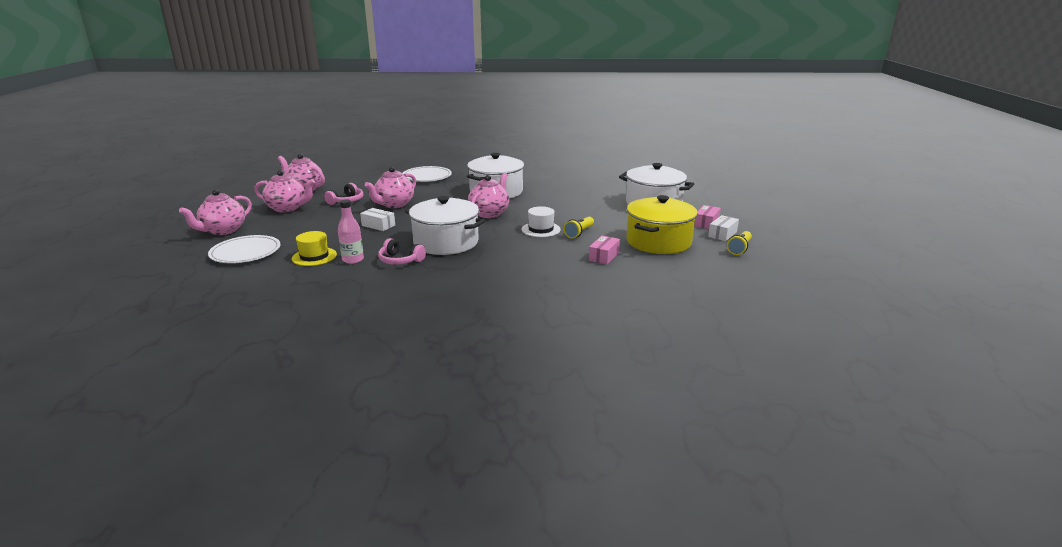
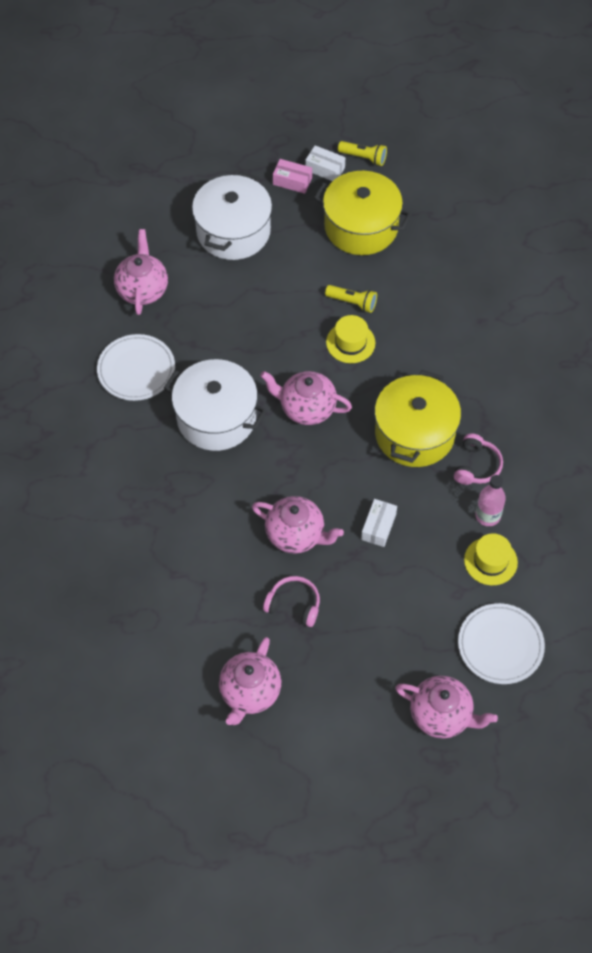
camera: 100 degrees left, 35 degrees up
pink teapot [254,170,315,212] -> pink teapot moved to [114,229,168,315]
white plate [402,166,452,182] -> white plate moved to [97,334,175,401]
white pot [405,196,485,255] -> yellow pot [375,370,461,467]
white hat [521,206,561,237] -> yellow hat [326,315,375,363]
pink box [589,236,620,265] -> none

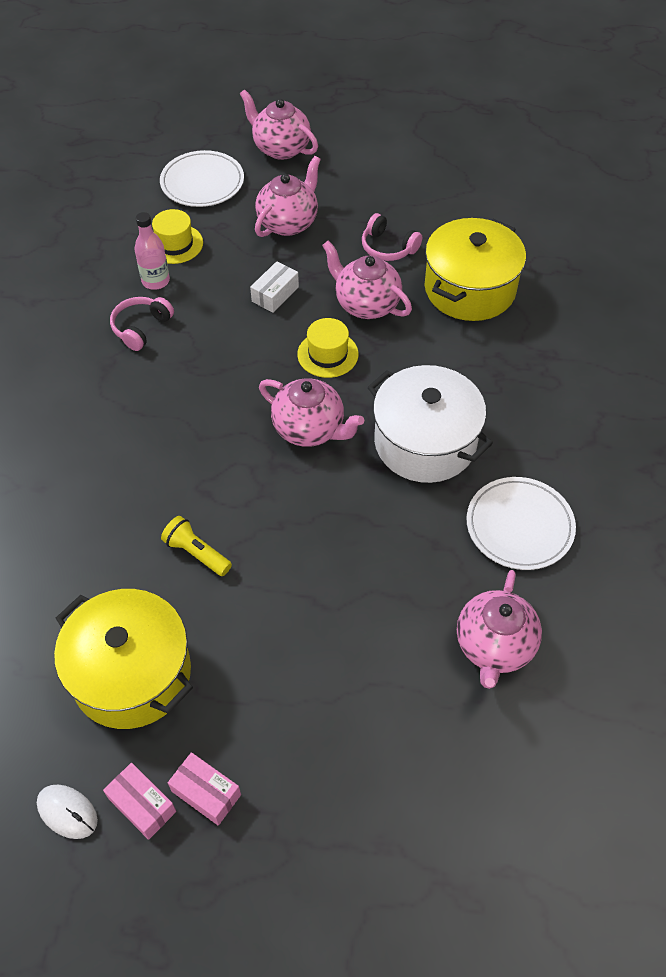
camera: 165 degrees left, 5 degrees down
white pot [192,172,272,260] -> none
pink teapot [219,637,281,725] -> pink teapot moved to [255,156,321,237]
white box [305,145,345,181] -> pink box [103,763,176,840]
yellow hat [326,315,375,363] -> yellow hat moved to [297,318,359,378]
yellow flashlight [338,141,387,166] -> white mouse [37,785,98,839]
yellow pot [375,370,461,467] -> yellow pot moved to [425,218,526,321]

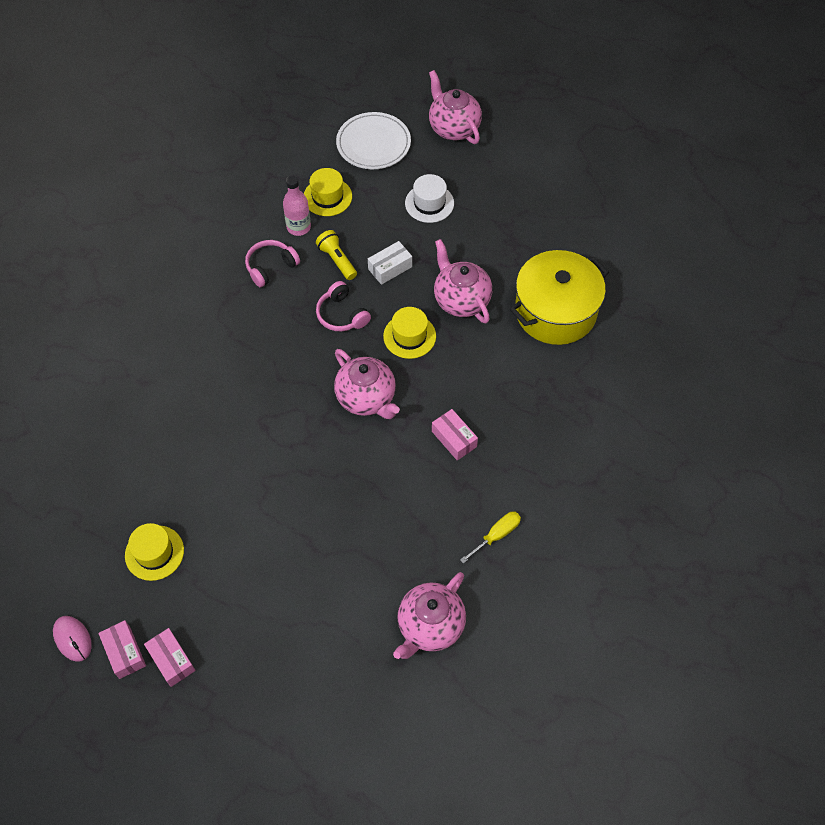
camera: 20 degrees right, 5 degrees up
white mouse [37,785,98,839] -> pink mouse [53,616,92,662]
yellow pot [54,589,193,729] -> yellow hat [125,523,184,581]
yellow flashlight [161,516,232,576] -> yellow flashlight moved to [316,230,357,280]
pink teapot [255,156,321,237] -> white hat [405,174,454,223]
pink headphones [362,213,422,261] -> pink headphones moved to [316,281,371,331]
white pot [367,365,493,483] -> pink box [432,409,478,461]
white plate [466,477,576,570] -> yellow screwdriver [460,512,521,564]

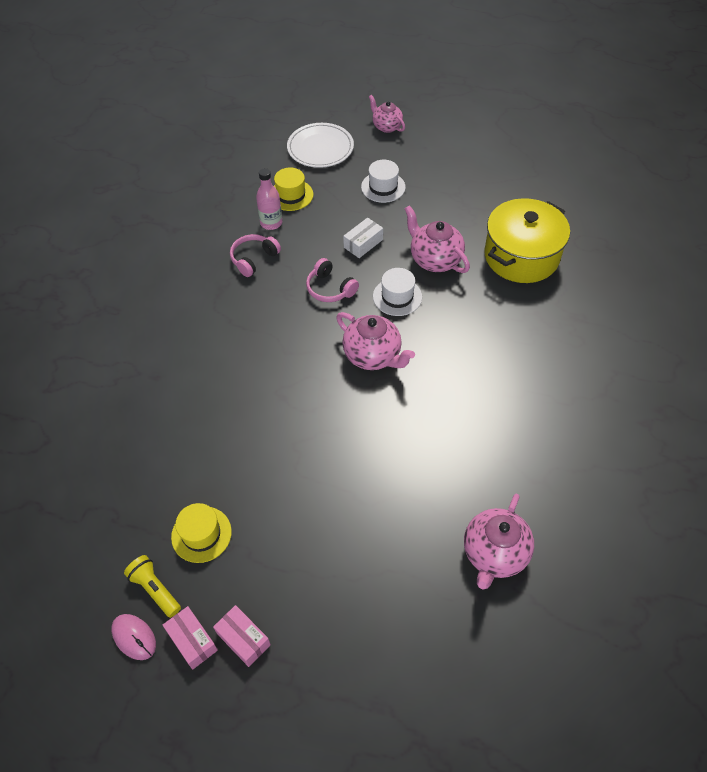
camera: 10 degrees left, 5 degrees down
yellow flashlight [316,230,357,280] -> yellow flashlight moved to [124,555,181,618]
yellow hat [383,307,436,359] -> white hat [373,268,422,316]
pink teapot [429,70,482,144] -> pink teapot [369,95,405,133], size x0.65
pink box [432,409,478,461] -> none
yellow screwdriver [460,512,521,564] -> none

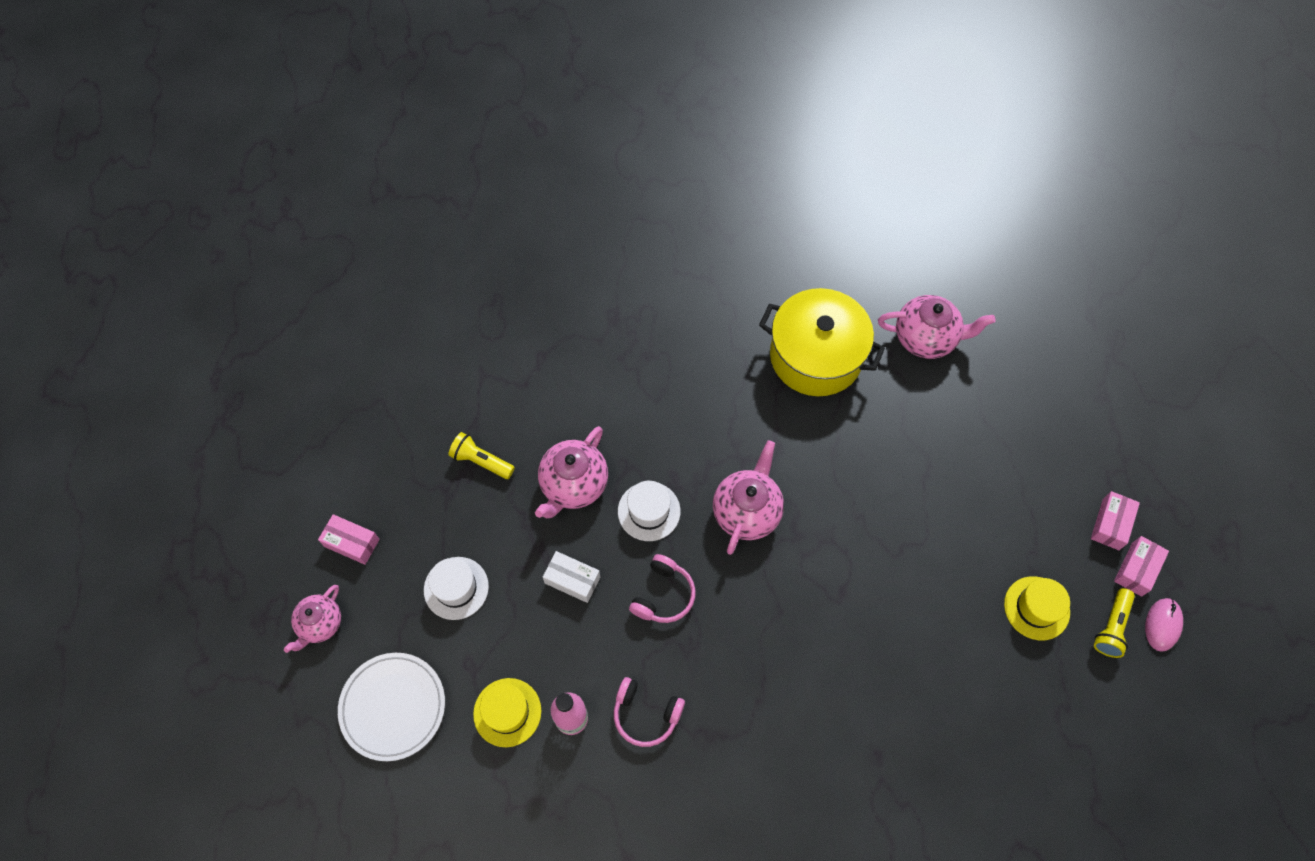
camera: 110 degrees left, 10 degrees up
yellow pot [484,198,570,283] -> yellow pot moved to [759,288,885,396]
none -> pink box [318,514,380,565]
none -> yellow flashlight [448,432,515,479]

